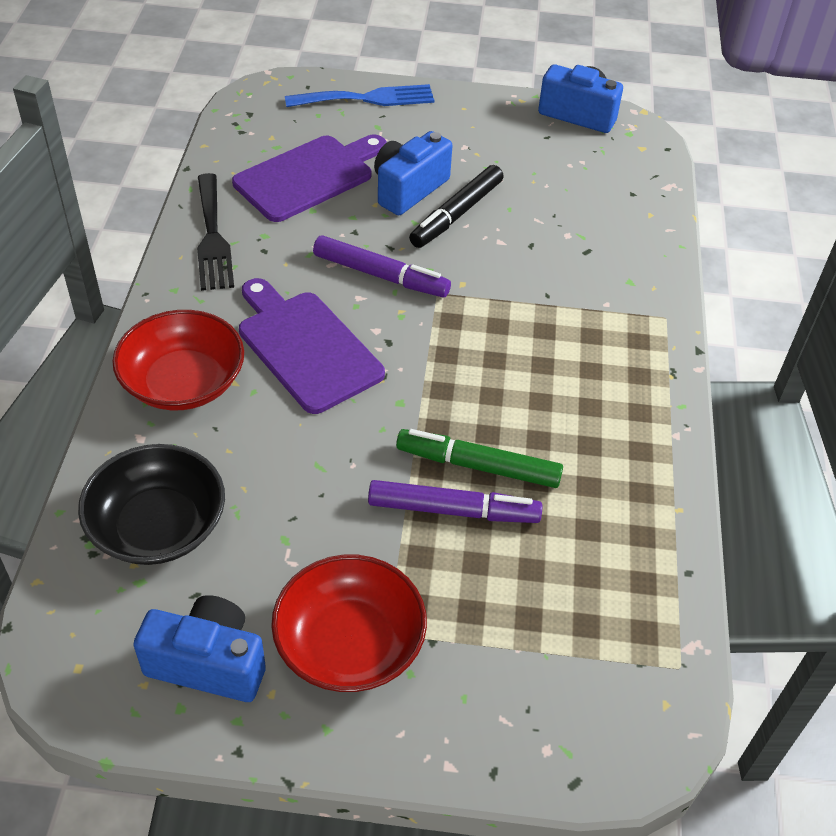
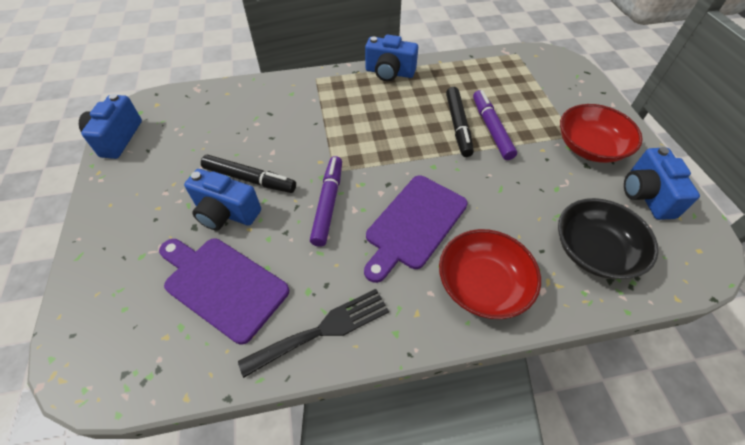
camera: 105 degrees left, 5 degrees up
blue fork [285,84,434,107] -> none
green marker [396,429,563,488] -> black marker [446,87,474,157]
none -> blue camera [365,34,418,81]

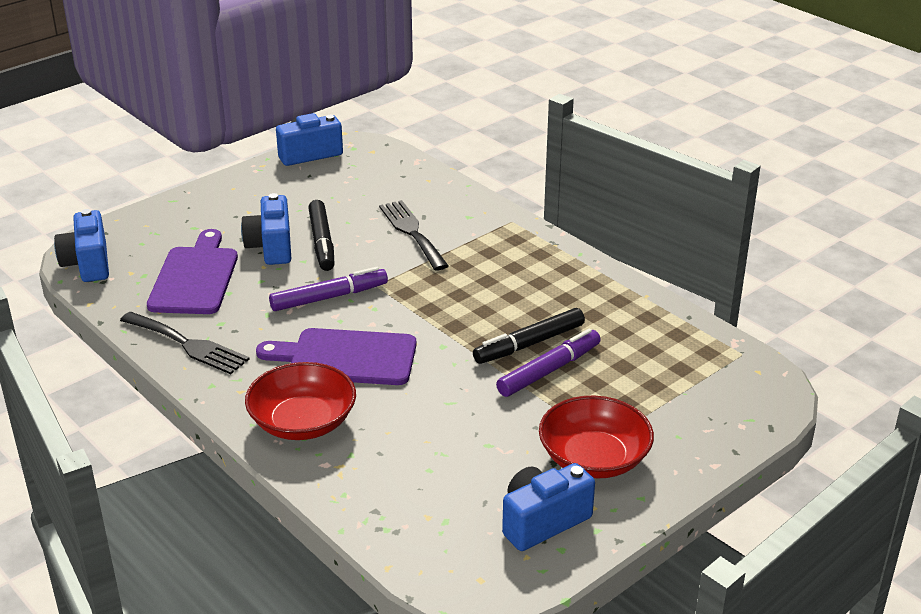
camera: 60 degrees right, 20 degrees down
blue camera [365,34,418,81] -> blue camera moved to [54,209,109,282]
black bowl [558,198,659,279] -> none
none -> black fork [379,200,449,271]

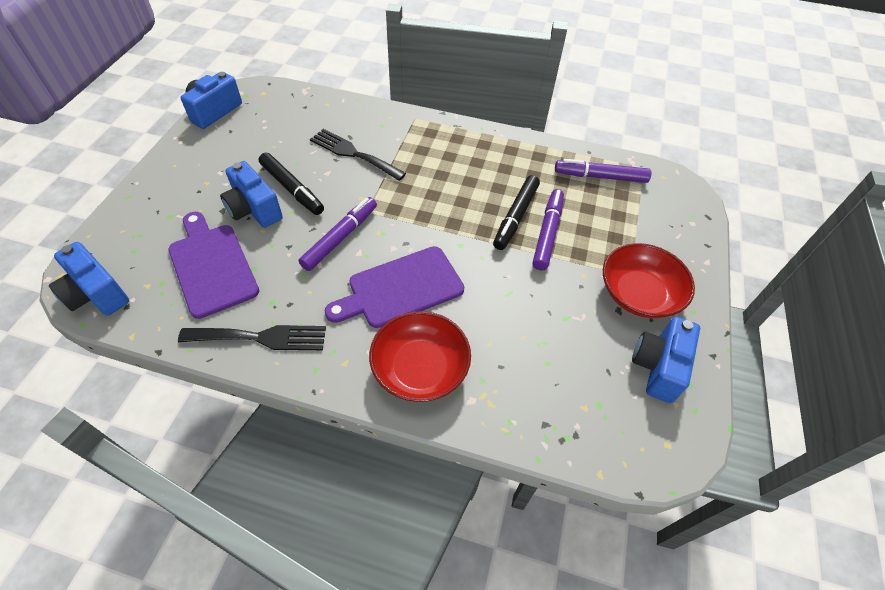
camera: 35 degrees left, 20 degrees up
none -> purple marker [555,158,651,183]

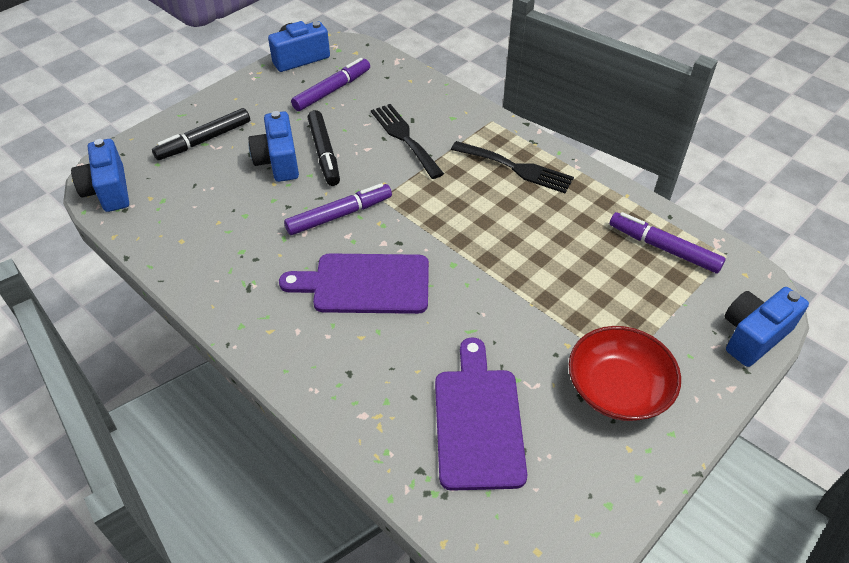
camera: 30 degrees right, 5 degrees down
purple cutting board [168,212,259,319] -> purple cutting board moved to [435,337,527,491]
black fork [178,325,326,350] -> black fork moved to [451,141,574,193]
red bowl [369,311,471,402] -> none
black marker [493,175,540,250] -> black marker moved to [152,108,250,160]
purple marker [532,189,564,271] -> purple marker moved to [291,58,370,111]
blue camera [632,316,700,403] -> blue camera moved to [724,287,809,367]

